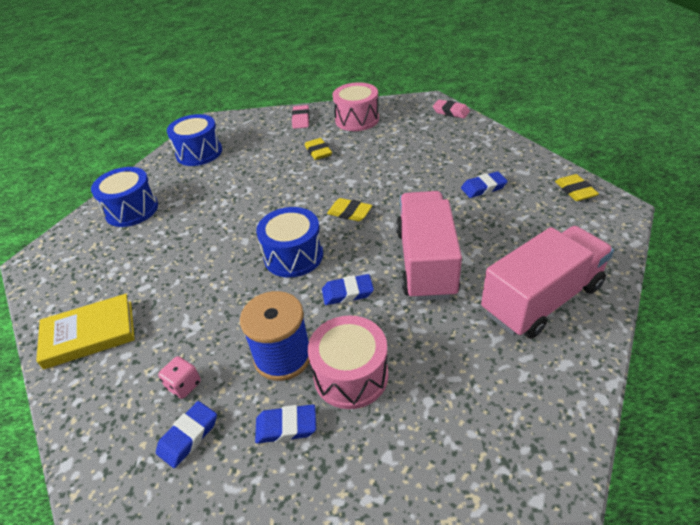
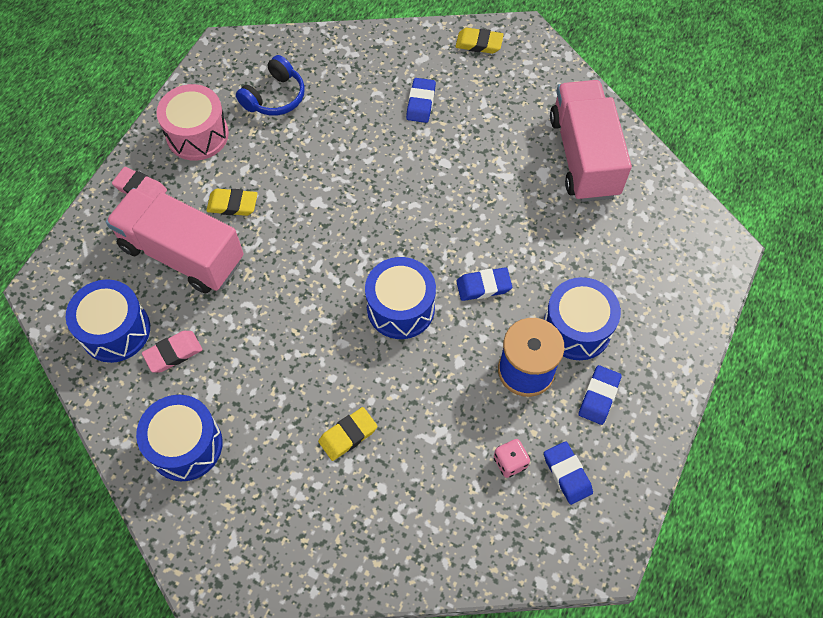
camera: 65 degrees left, 20 degrees up
yellow book [36,294,135,370] -> none
pink drum [308,316,388,409] -> blue drum [544,277,621,360]
blue eraser [322,274,374,305] -> blue eraser turned 60 degrees clockwise [456,267,512,301]
yellow eraser [327,198,372,221] -> yellow eraser moved to [318,407,378,461]
pink truck [396,191,462,301] -> pink truck moved to [106,188,244,293]
pink eraser [433,100,470,118] -> pink eraser moved to [142,331,203,373]
none -> blue headphones [236,55,305,116]

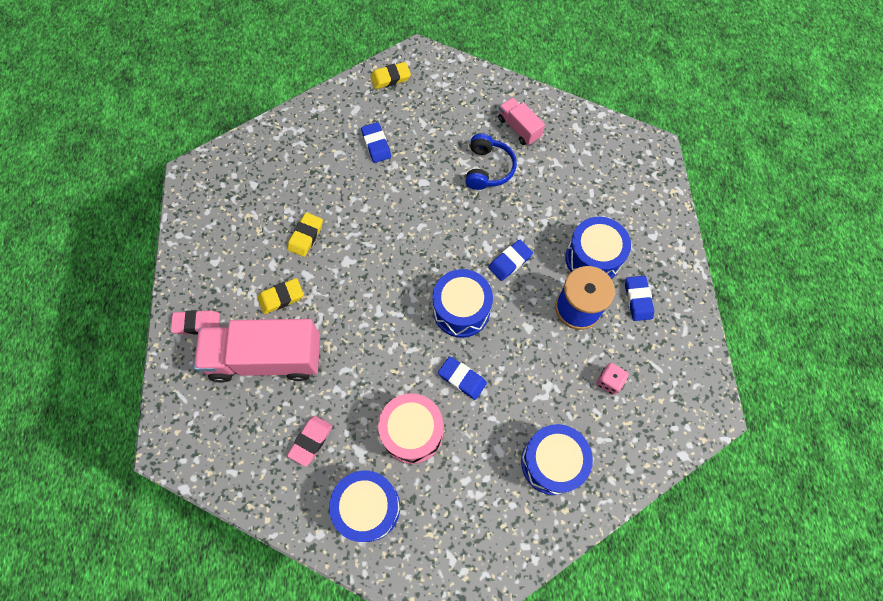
camera: 30 degrees left, 5 degrees up
blue drum [66,279,150,363] -> blue drum moved to [521,424,593,495]
pink drum [157,84,229,161] -> pink drum moved to [378,393,443,464]
blue headphones [236,55,305,116] -> blue headphones moved to [465,133,517,190]
yellow eraser [318,407,378,461] -> yellow eraser moved to [287,212,323,257]
blue eraser [544,441,593,505] -> blue eraser moved to [438,356,487,400]
pink truck [550,80,632,202] -> pink truck [498,98,545,145], size x0.50

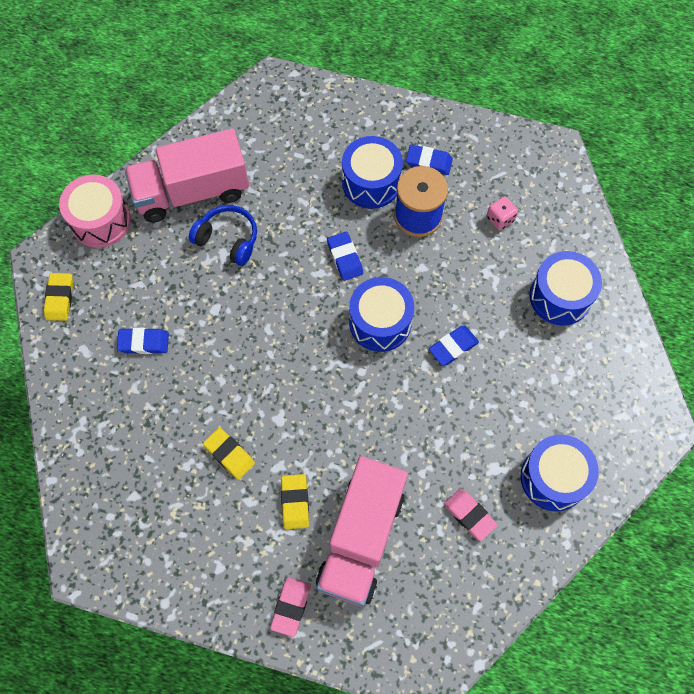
camera: 70 degrees left, 0 degrees up
pink drum [378,393,443,464] -> pink drum moved to [59,174,131,248]
pink truck [498,98,545,145] -> pink truck [125,128,249,223], size x2.01

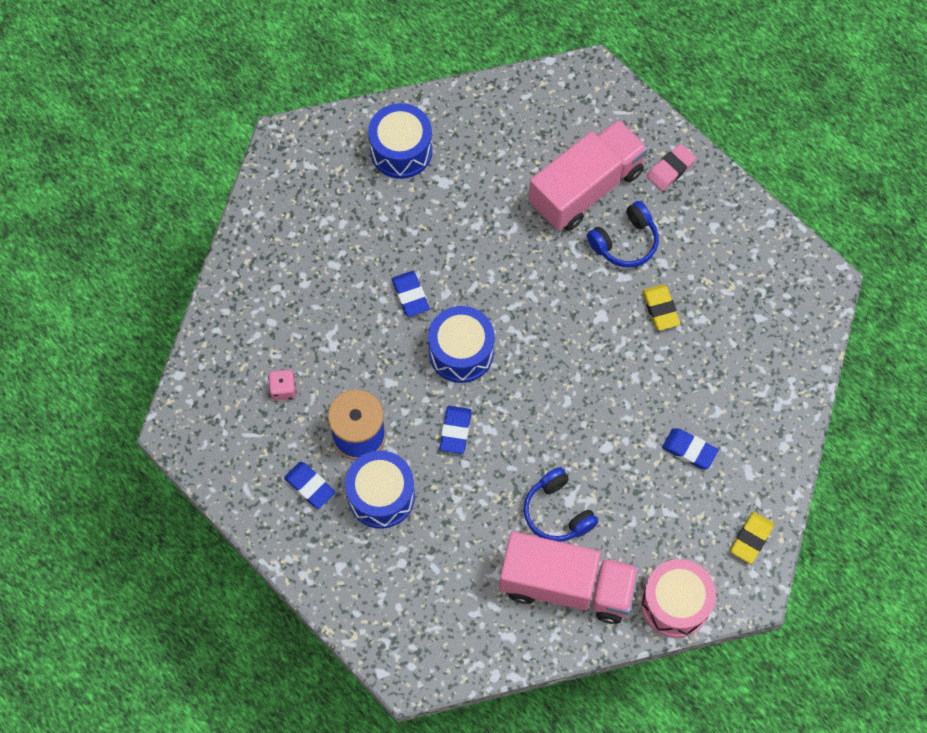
camera: 150 degrees left, 0 degrees up
yellow eraser [281,474,309,529] -> blue headphones [587,201,659,268]
blue eraser [429,326,479,366] -> blue eraser turned 75 degrees clockwise [392,271,429,317]
pink eraser [444,489,498,541] -> none
blue drum [529,251,602,326] -> none

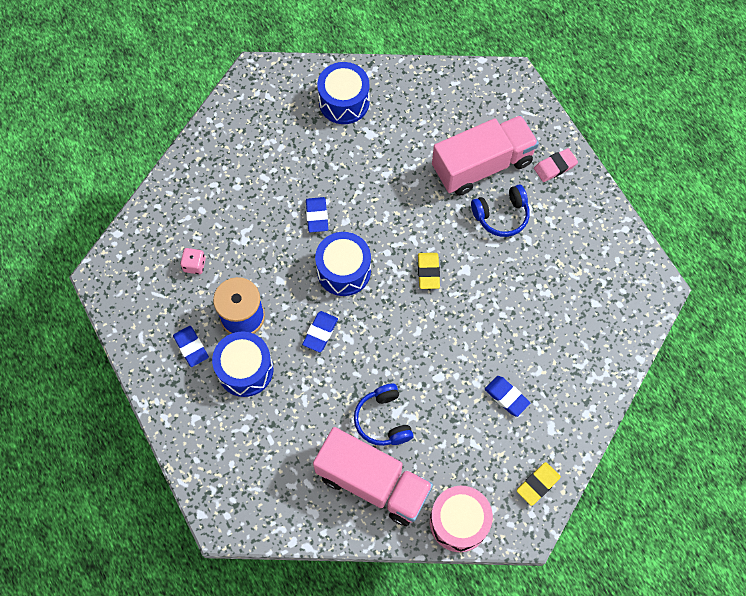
camera: 15 degrees right, 0 degrees up
yellow eraser [642,284,680,330] -> yellow eraser moved to [418,253,440,289]

